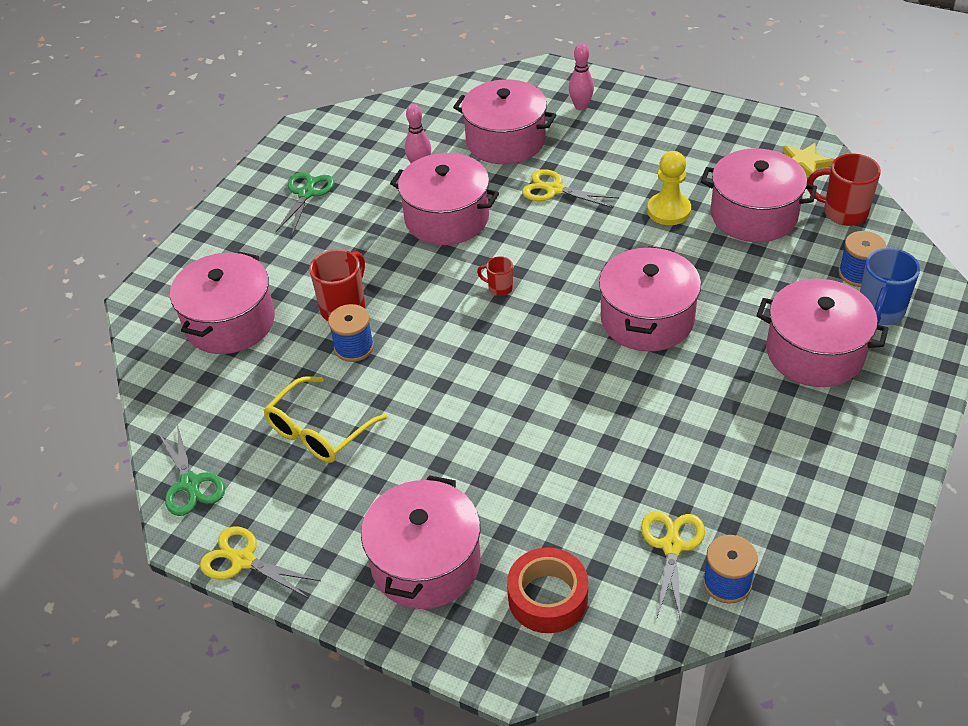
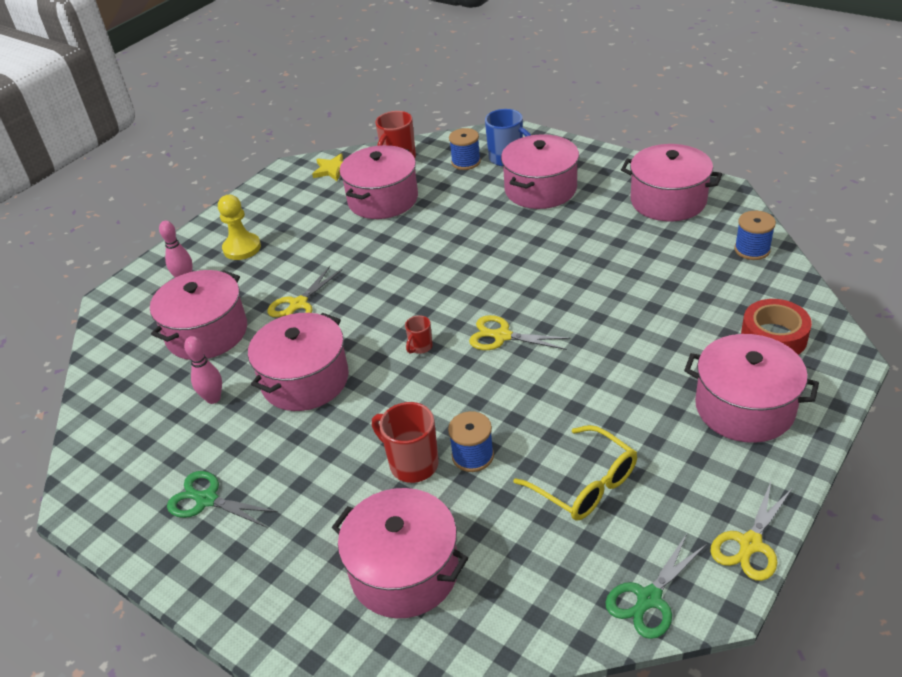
camera: 80 degrees left, 5 degrees down
green scissors [159,425,225,516] -> green scissors turned 150 degrees clockwise [605,534,707,639]
pink pot [599,246,701,352] -> pink pot moved to [621,144,722,221]
yellow scissors [641,511,705,621] -> yellow scissors moved to [469,315,570,350]
yellow pawn [647,151,691,225] -> yellow pawn moved to [218,195,261,260]

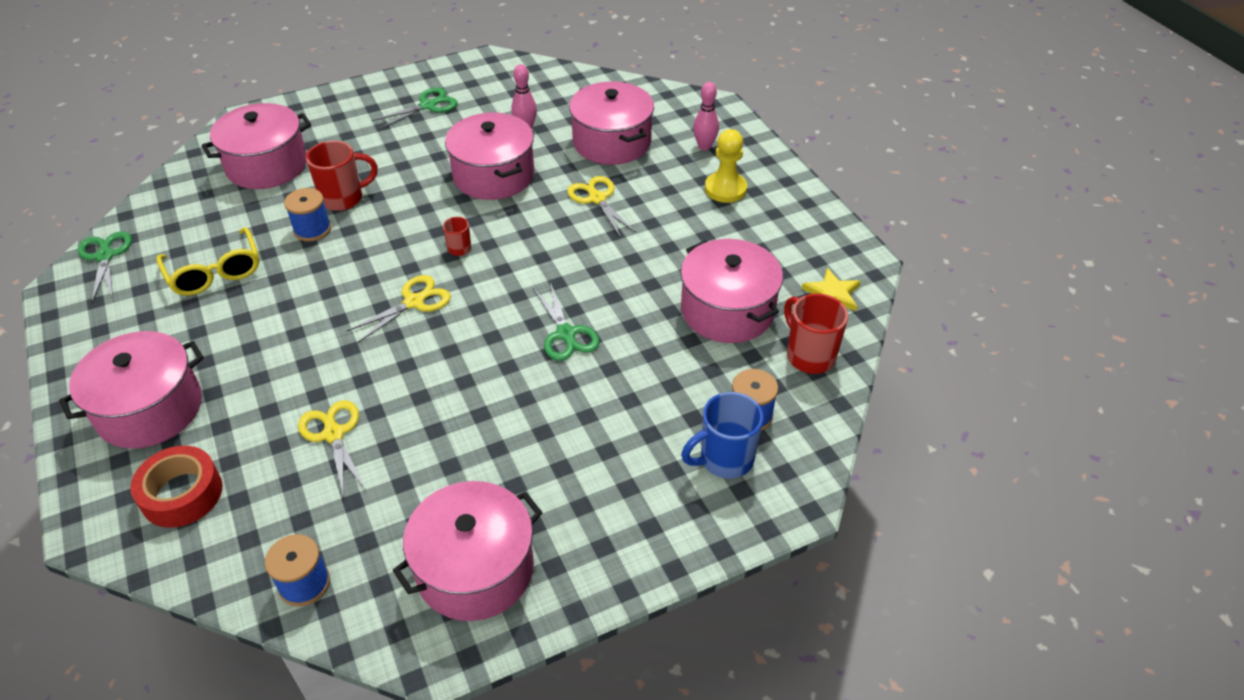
camera: 115 degrees right, 5 degrees up
pink pot [501,134,579,209] -> none
yellow glasses [513,425,637,521] -> yellow glasses turned 105 degrees counterclockwise [156,227,259,296]
yellow scissors [711,482,793,581] -> yellow scissors moved to [298,400,366,498]
none -> green scissors [533,284,599,361]

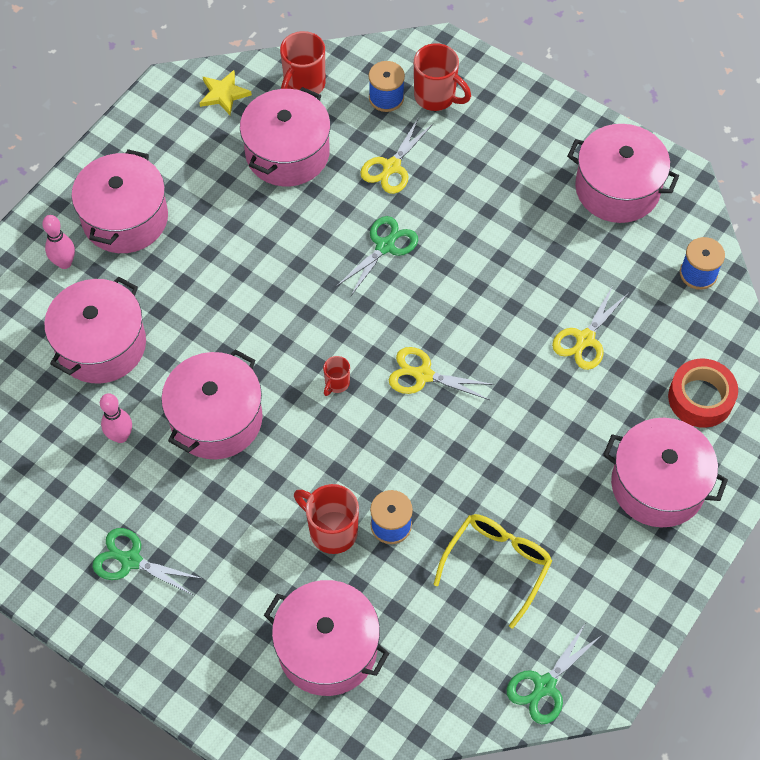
camera: 120 degrees left, 15 degrees up
yellow scissors [567,176,636,236] -> yellow scissors moved to [360,119,433,194]
blue mug [681,392,763,479] -> red mug [414,43,471,111]
yellow pawn [705,129,747,203] -> pink pot [72,149,168,253]

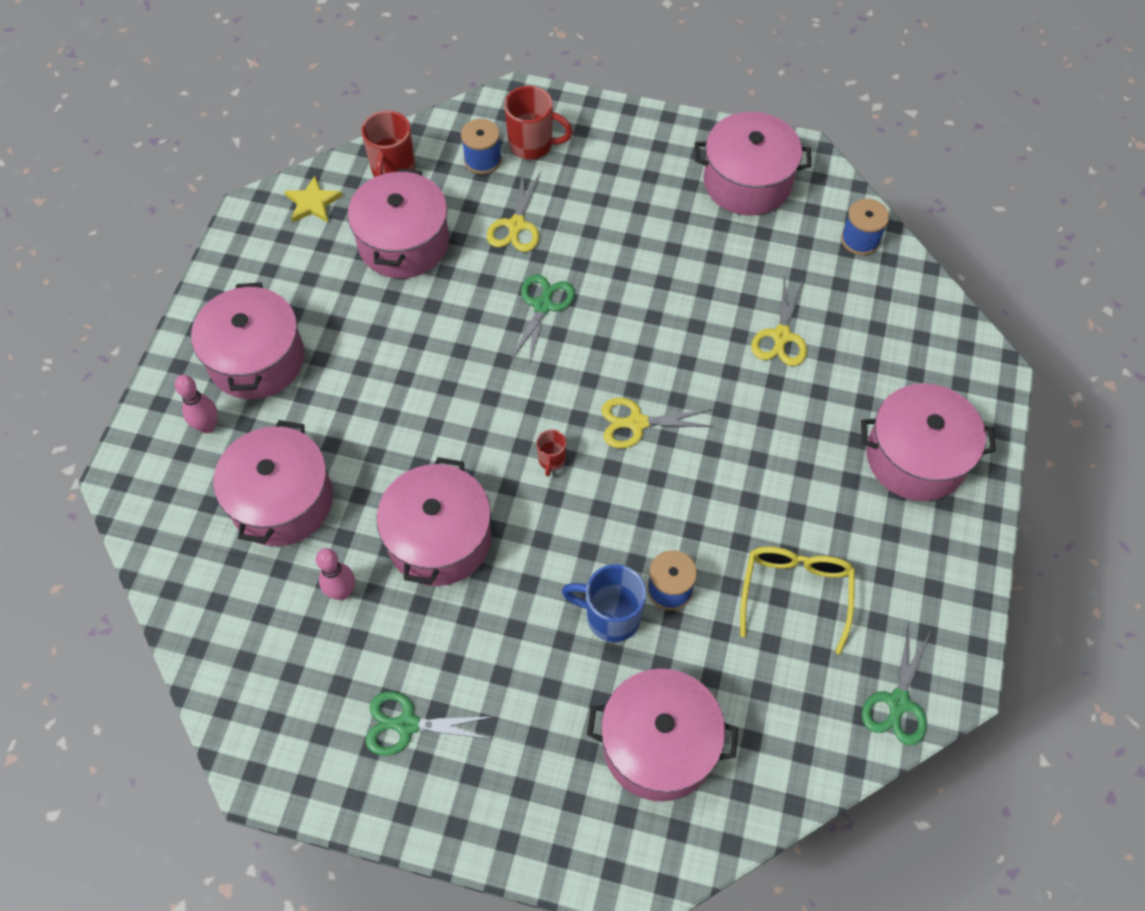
camera: 20 degrees left, 0 degrees up
red mug [294,484,359,554] -> blue mug [562,564,646,642]
red tape [668,358,738,428] -> none

